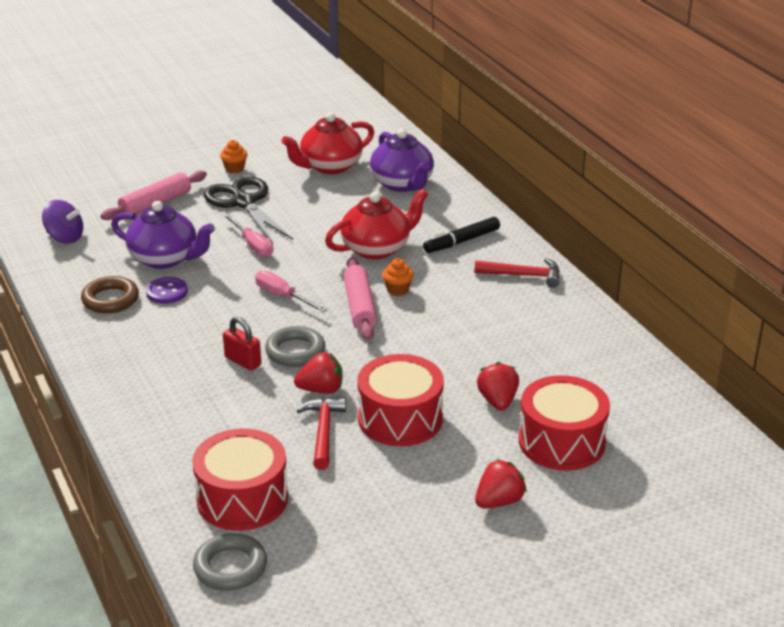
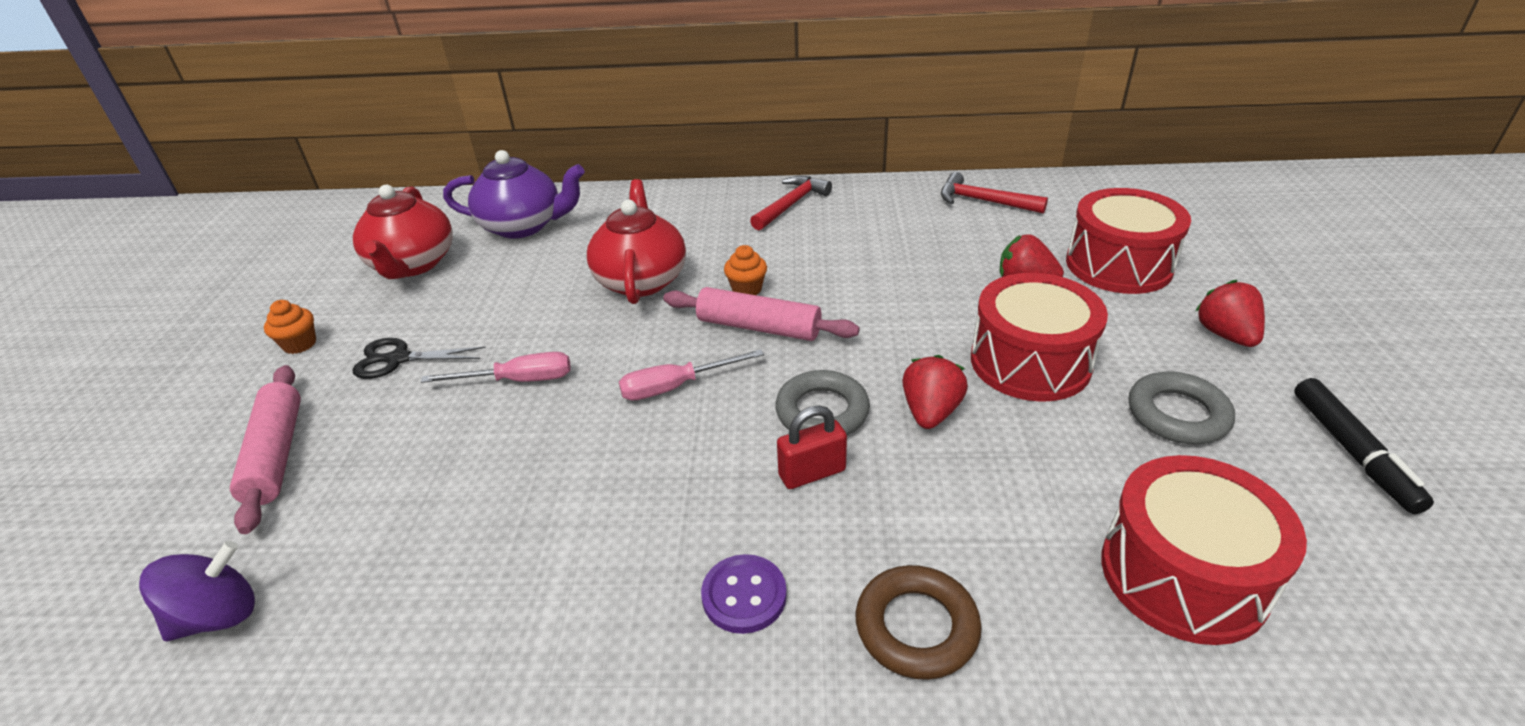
camera: 60 degrees left, 5 degrees up
brown ring [81,276,139,313] -> brown ring moved to [856,565,982,680]
purple teapot [111,201,215,269] -> none
purple button [146,277,188,304] -> purple button moved to [701,554,787,634]
grey ring [193,533,267,591] -> grey ring moved to [1129,371,1235,444]
black scissors [204,176,293,243] -> black scissors [353,338,486,379], size x0.57
red hammer [297,397,346,470] -> red hammer moved to [941,172,1048,214]
black marker [423,217,500,253] -> black marker moved to [1294,378,1434,514]

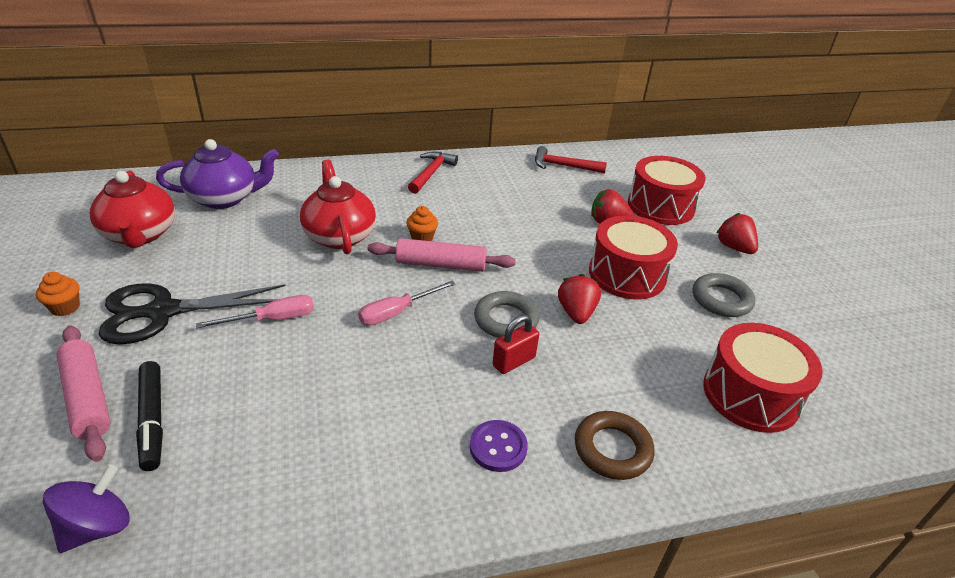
camera: 20 degrees left, 0 degrees up
black scissors [353,338,486,379] -> black scissors [99,284,286,345], size x1.74
black marker [1294,378,1434,514] -> black marker moved to [136,361,163,471]

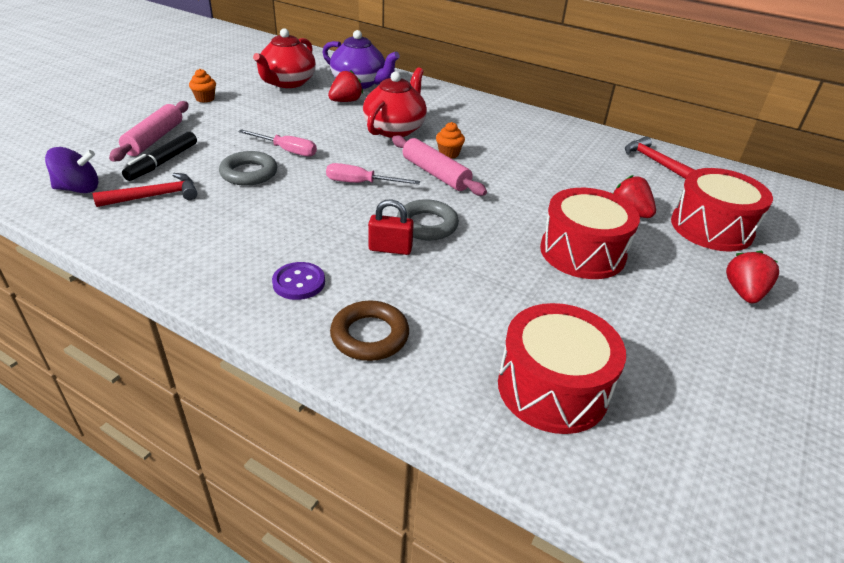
camera: 45 degrees right, 0 degrees up
black scissors [99,284,286,345] -> none
red hammer [408,152,458,194] -> red hammer moved to [93,173,197,207]
red strawberry [558,274,601,324] -> red strawberry moved to [328,70,363,102]
grey ring [693,273,755,317] -> grey ring moved to [219,151,277,186]

